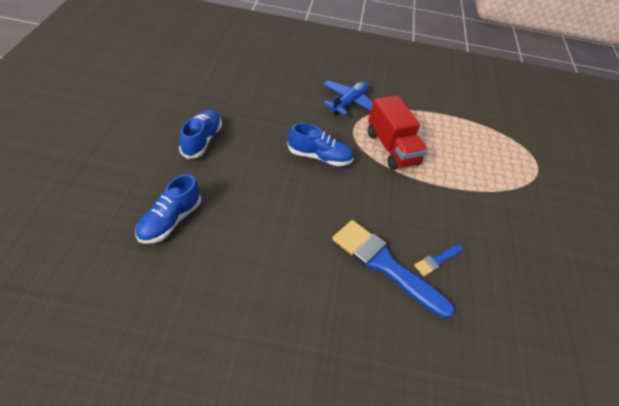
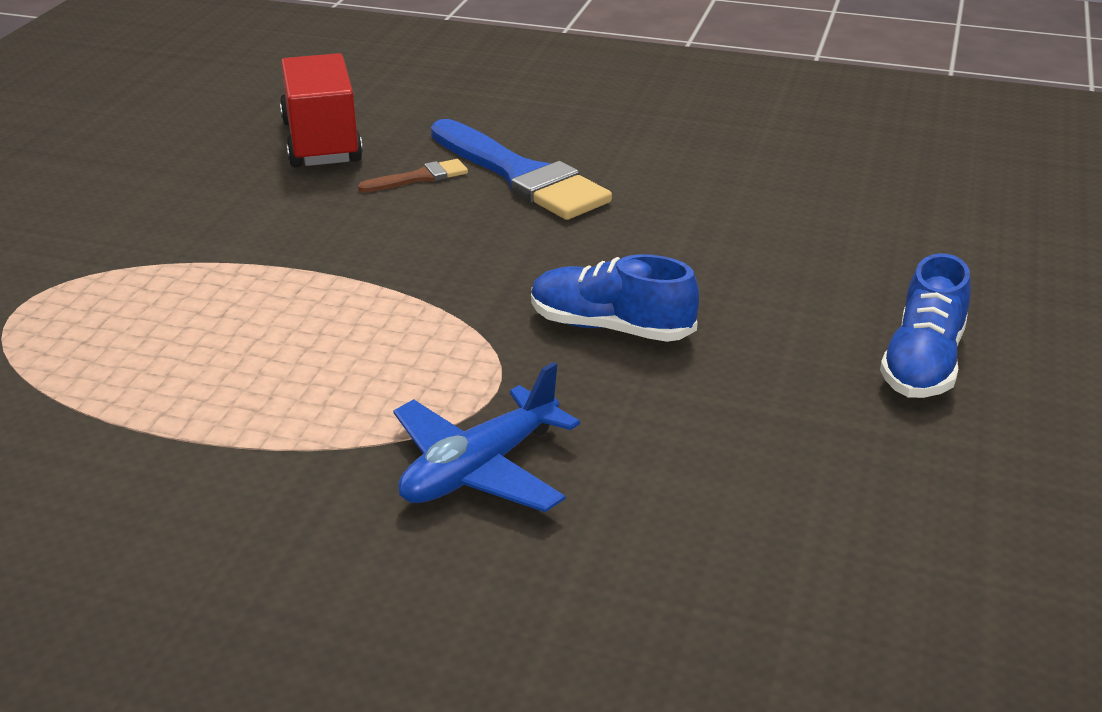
camera: 165 degrees left, 15 degrees down
blue shoe [135,174,201,244] -> none
red truck [368,96,428,170] -> red truck moved to [280,53,363,168]
blue brush [414,245,463,276] -> brown brush [358,159,468,192]

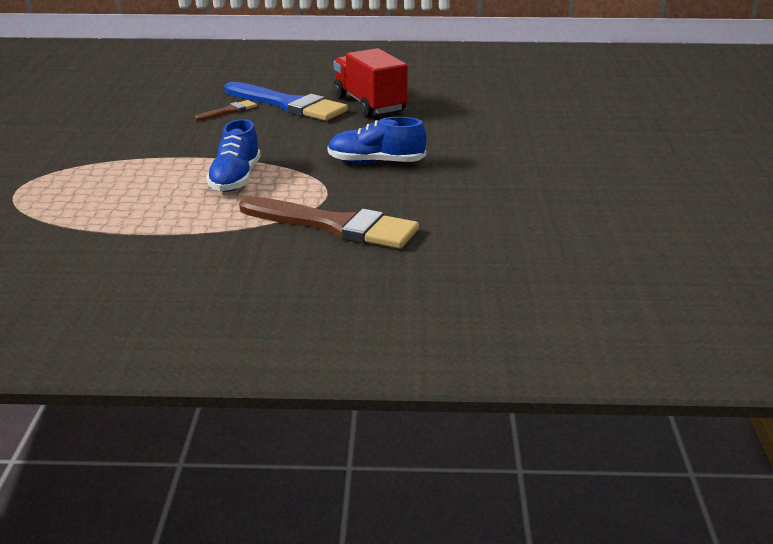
camera: 15 degrees left, 5 degrees down
red truck [280,53,363,168] -> red truck moved to [333,48,408,117]
blue plane [393,362,580,512] -> brown brush [239,197,419,249]
blue shoe [880,253,971,398] -> blue shoe moved to [206,119,261,192]

